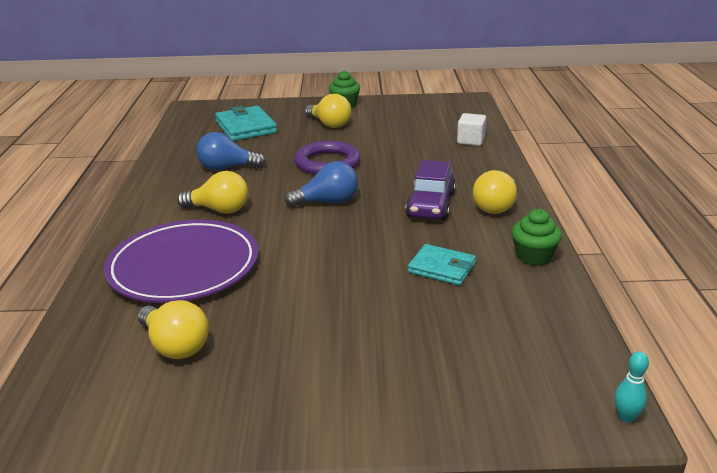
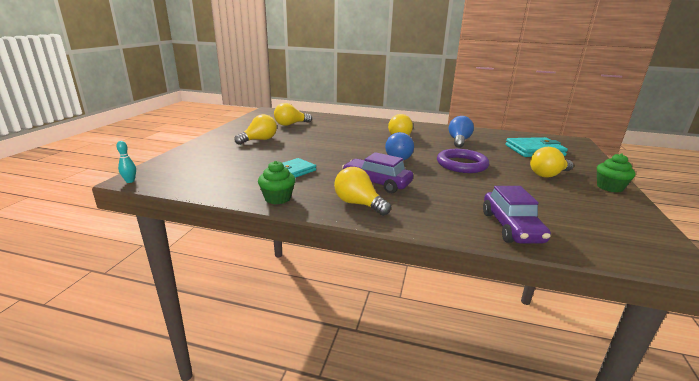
camera: 105 degrees right, 5 degrees down
purple plate [104,220,258,303] -> none
white cube [457,113,486,146] -> purple car [483,186,551,243]
none -> yellow light bulb [234,114,277,145]

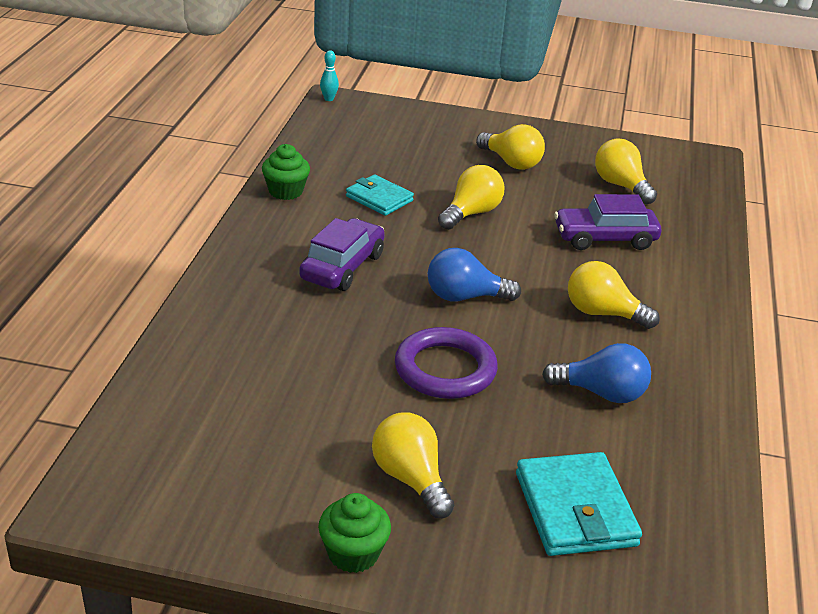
camera: 85 degrees right, 10 degrees up
yellow light bulb [334,167,391,216] -> yellow light bulb moved to [438,165,504,230]
purple car [483,186,551,243] -> purple car moved to [554,194,662,250]

